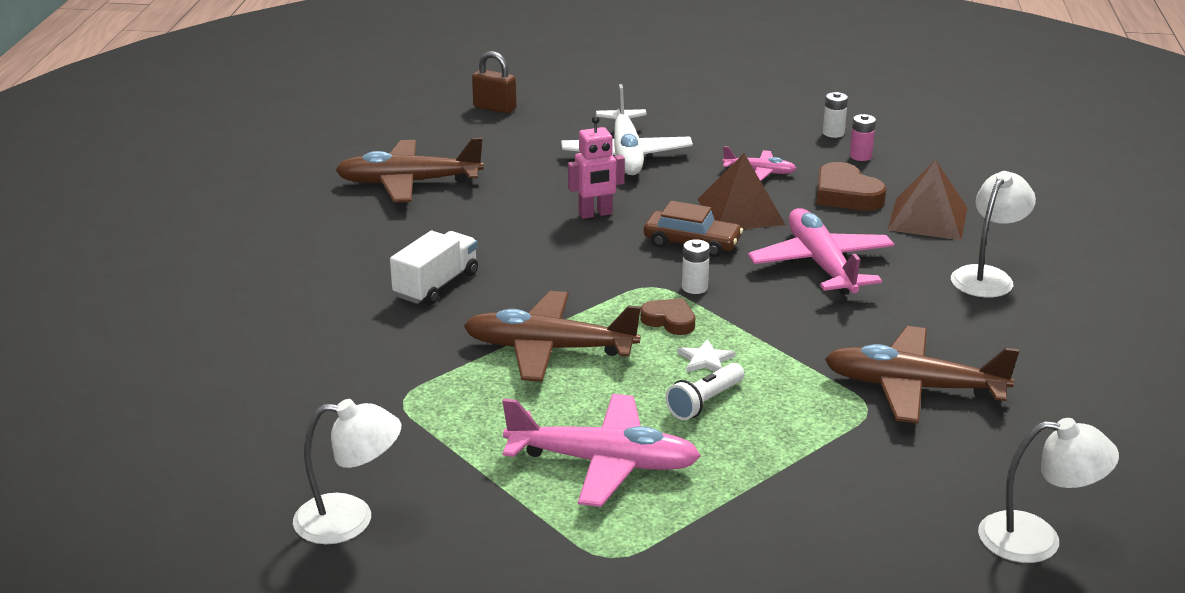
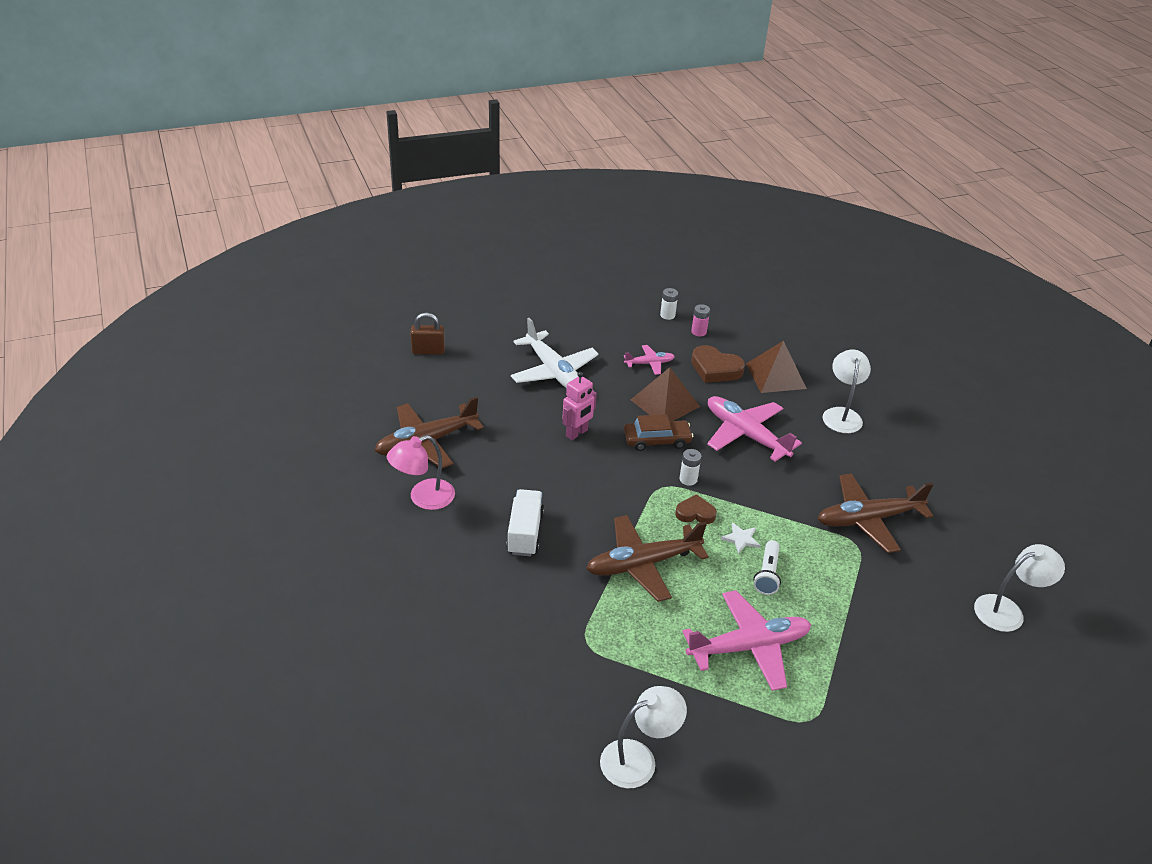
camera: 30 degrees left, 10 degrees up
none -> pink lamp [387,435,455,510]

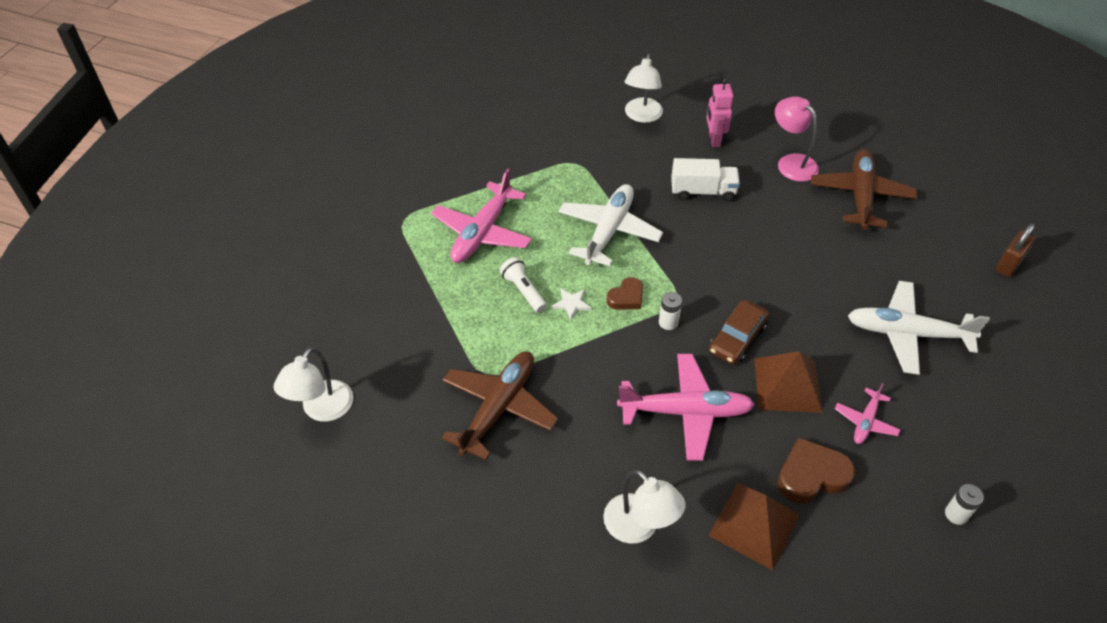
camera: 135 degrees right, 10 degrees up
pink lamp [387,435,455,510] -> pink lamp turned 45 degrees counterclockwise [775,96,819,182]
white truck [506,489,544,556] -> white truck turned 45 degrees counterclockwise [671,158,740,202]
pink robot [562,372,597,440] -> pink robot moved to [706,78,733,147]
brown plane [586,515,709,602] -> white plane [558,184,663,266]
white lamp [600,686,687,788] -> white lamp moved to [625,54,663,123]
pink battery [691,304,710,336] -> none

